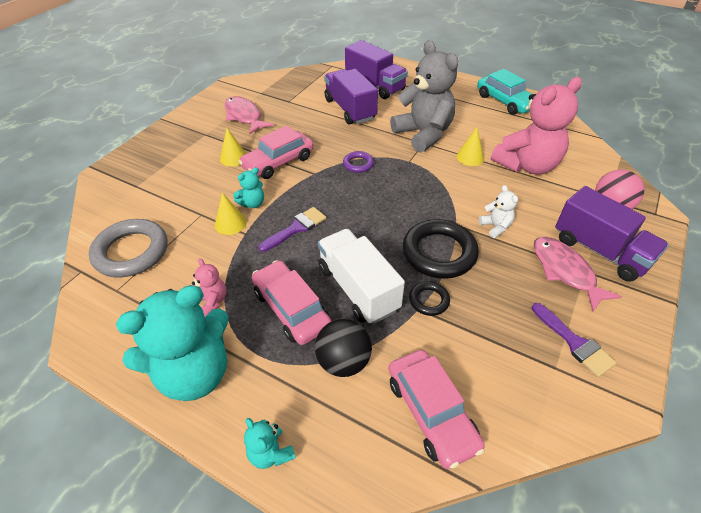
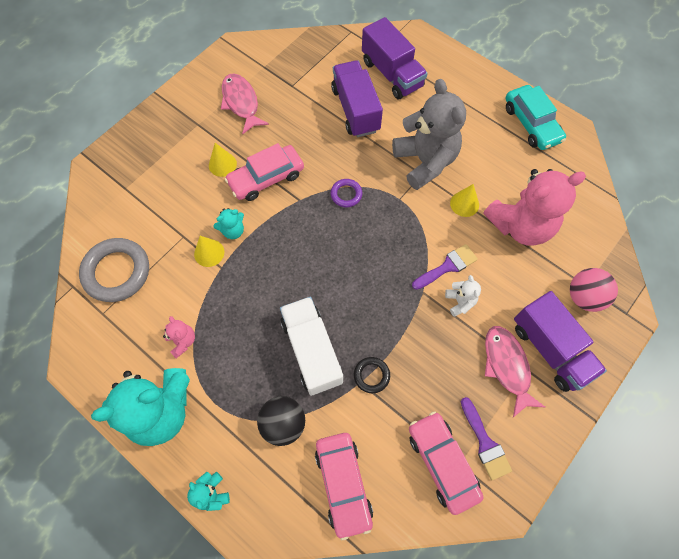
camera: 10 degrees right, 20 degrees up
pink car [252,260,331,345] -> pink car moved to [409,411,484,515]
purple brush [258,207,326,252] -> purple brush moved to [412,244,478,290]
black ring [403,219,479,279] -> none

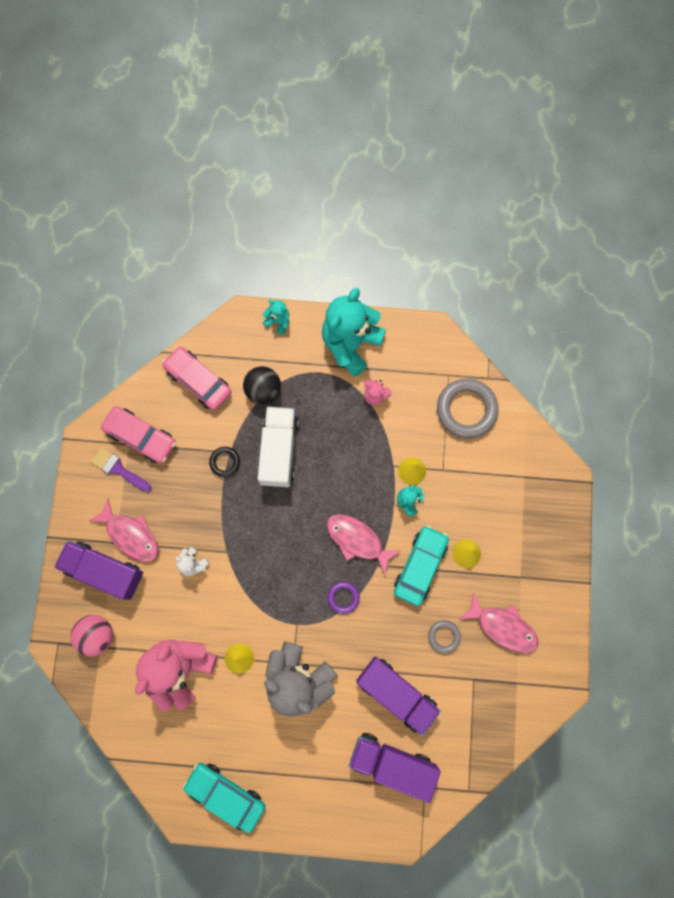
camera: 145 degrees right, 10 degrees up
pink car [225,143,304,201] -> turquoise car [394,525,449,606]
white truck [280,297,343,396] -> white truck turned 120 degrees counterclockwise [258,407,299,487]
purple brush [412,244,478,290] -> none
none -> pink fish [326,514,400,574]
none -> grey ring [428,620,461,653]

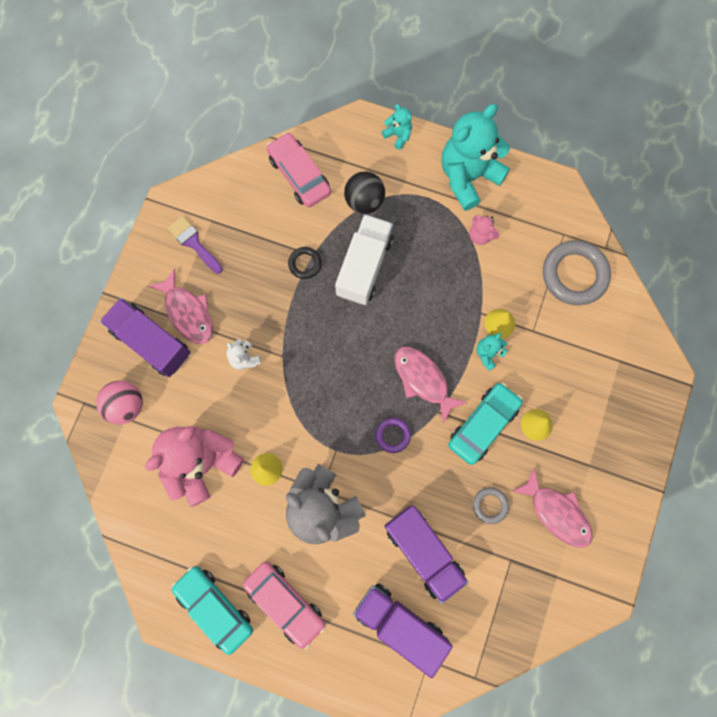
camera: 15 degrees right, 0 degrees up
pink car [101,406,176,464] -> pink car moved to [243,562,325,649]

